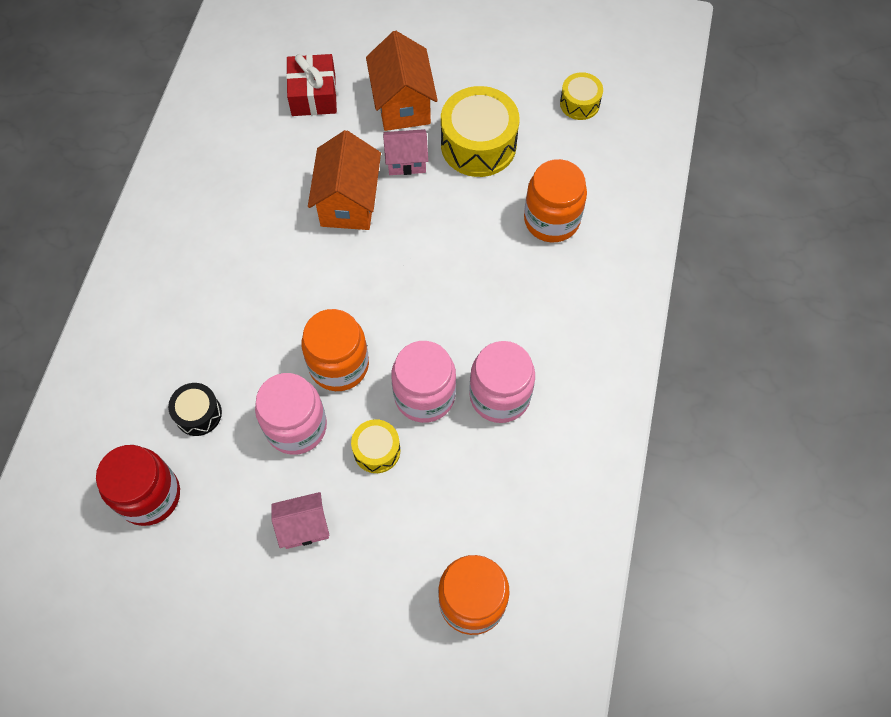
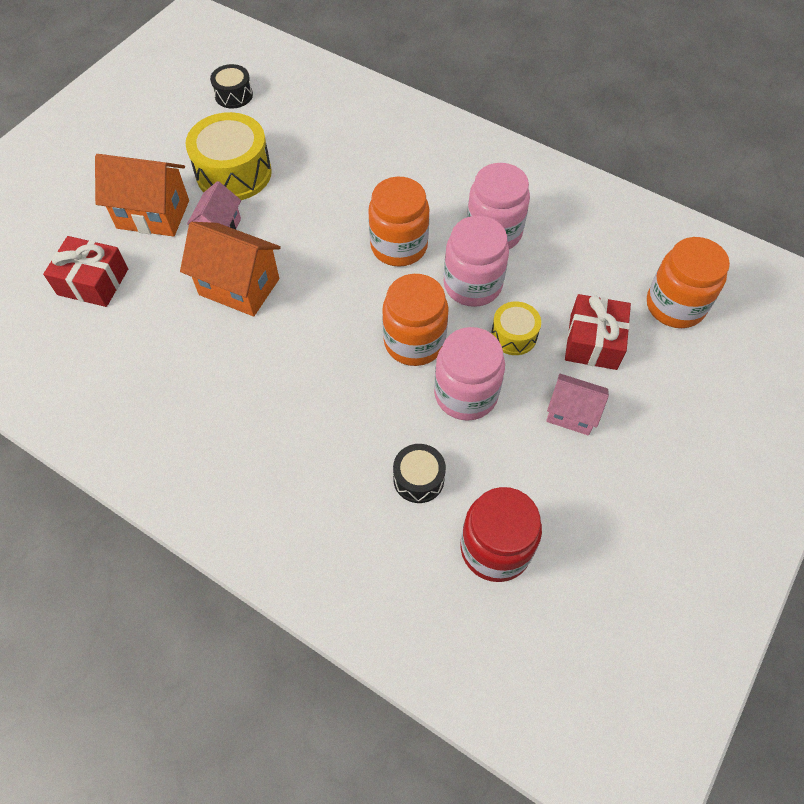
camera: 70 degrees left, 5 degrees down
pink house [271,492,330,549] -> pink house turned 75 degrees counterclockwise [546,374,609,436]
orange jar [524,159,587,243] -> orange jar moved to [368,177,429,267]
yellow drum [560,72,603,120] -> black drum [210,64,253,109]
none -> red gift [565,294,631,370]

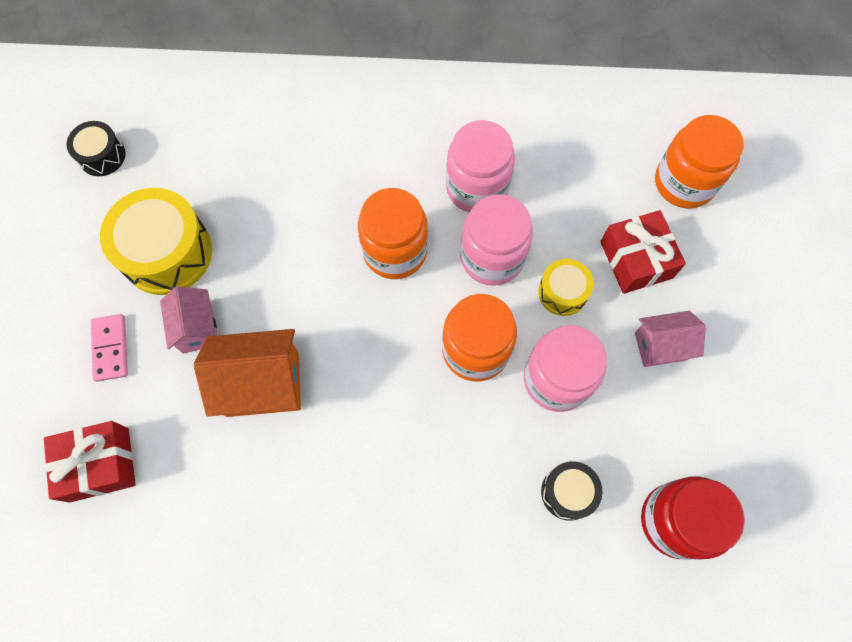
camera: 30 degrees left, 10 degrees up
orange house [95,154,189,237] -> pink domino [91,314,128,382]

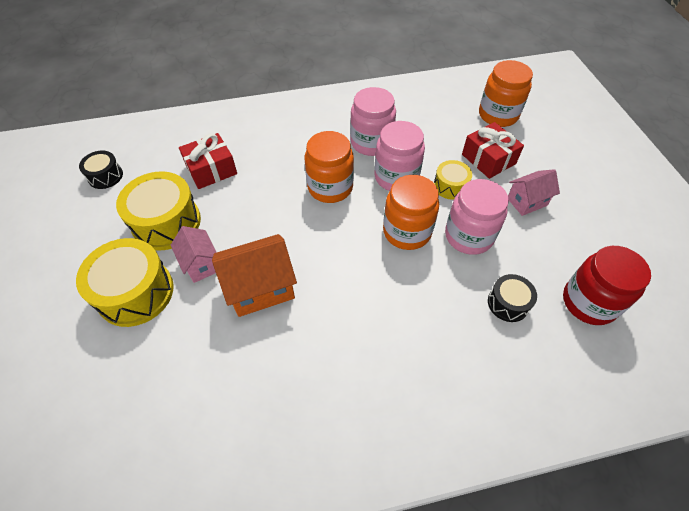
camera: 15 degrees left, 15 degrees down
red gift [44,421,136,503] -> red gift moved to [179,133,237,189]
pink domino [91,314,128,382] -> yellow drum [76,238,174,327]

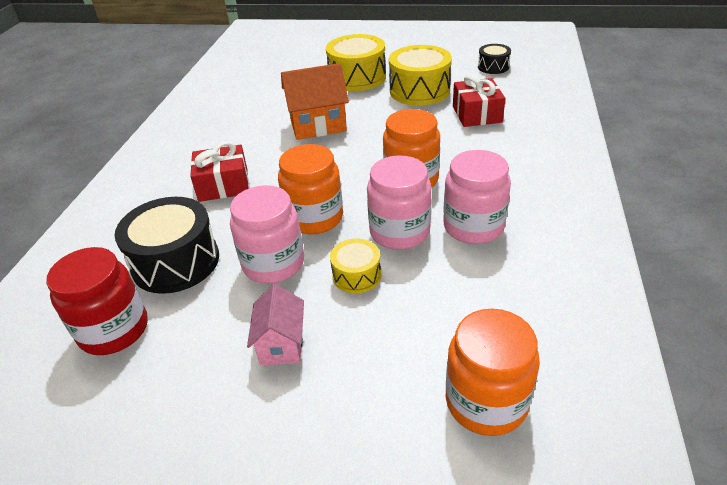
camera: 115 degrees right, 15 degrees down
pink house [171,226,217,283] -> none
orange house [212,234,297,317] -> orange house turned 75 degrees clockwise [281,63,349,140]
red gift [462,122,524,179] -> red gift moved to [190,141,249,202]
black drum [488,274,537,322] -> black drum [114,197,219,294], size x1.86

